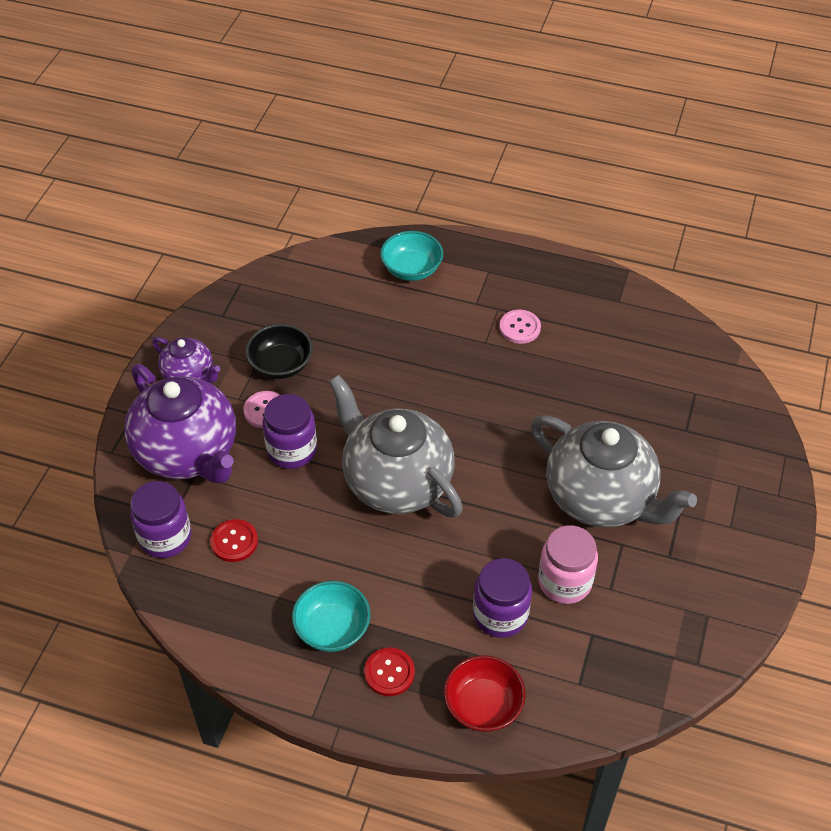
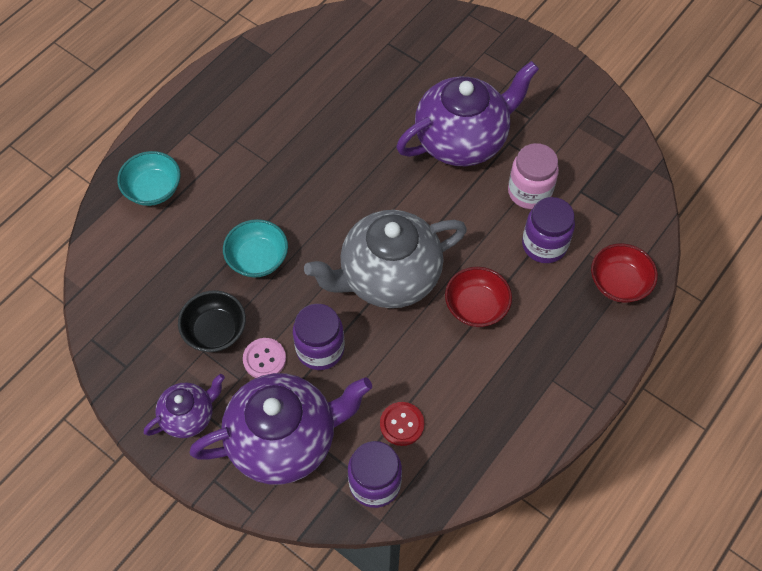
camera: 70 degrees left, 10 degrees up
turquoise bowl [292,581,370,652] -> turquoise bowl moved to [223,219,288,278]
red button [364,648,415,696] -> none
pink button [499,310,541,344] -> none
grey teapot [531,415,697,527] -> purple teapot [396,61,539,166]
none -> red bowl [445,267,512,327]

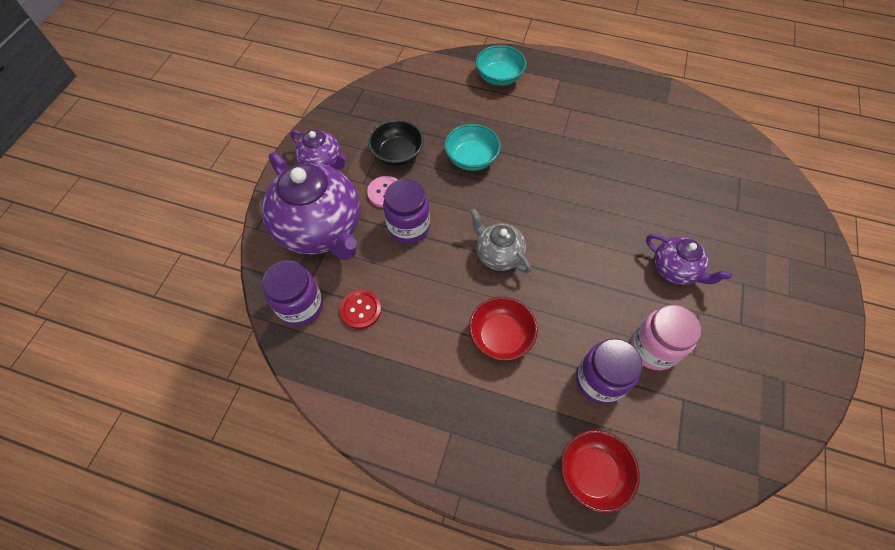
camera: 70 degrees right, 0 degrees up
grey teapot [304,210,467,308] -> grey teapot [470,208,531,273], size x0.52
purple teapot [396,61,539,166] -> purple teapot [646,234,732,285], size x0.52

